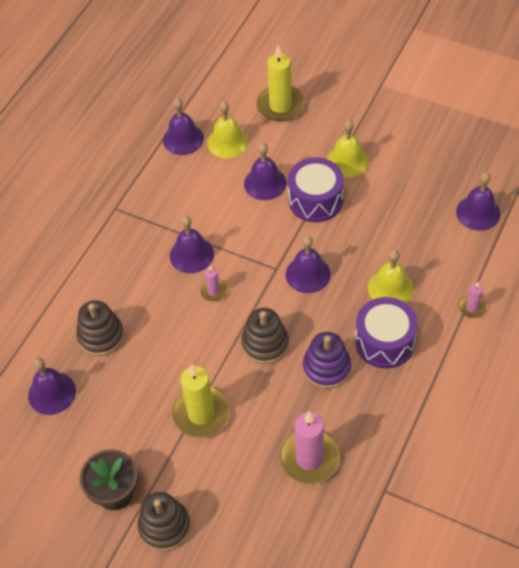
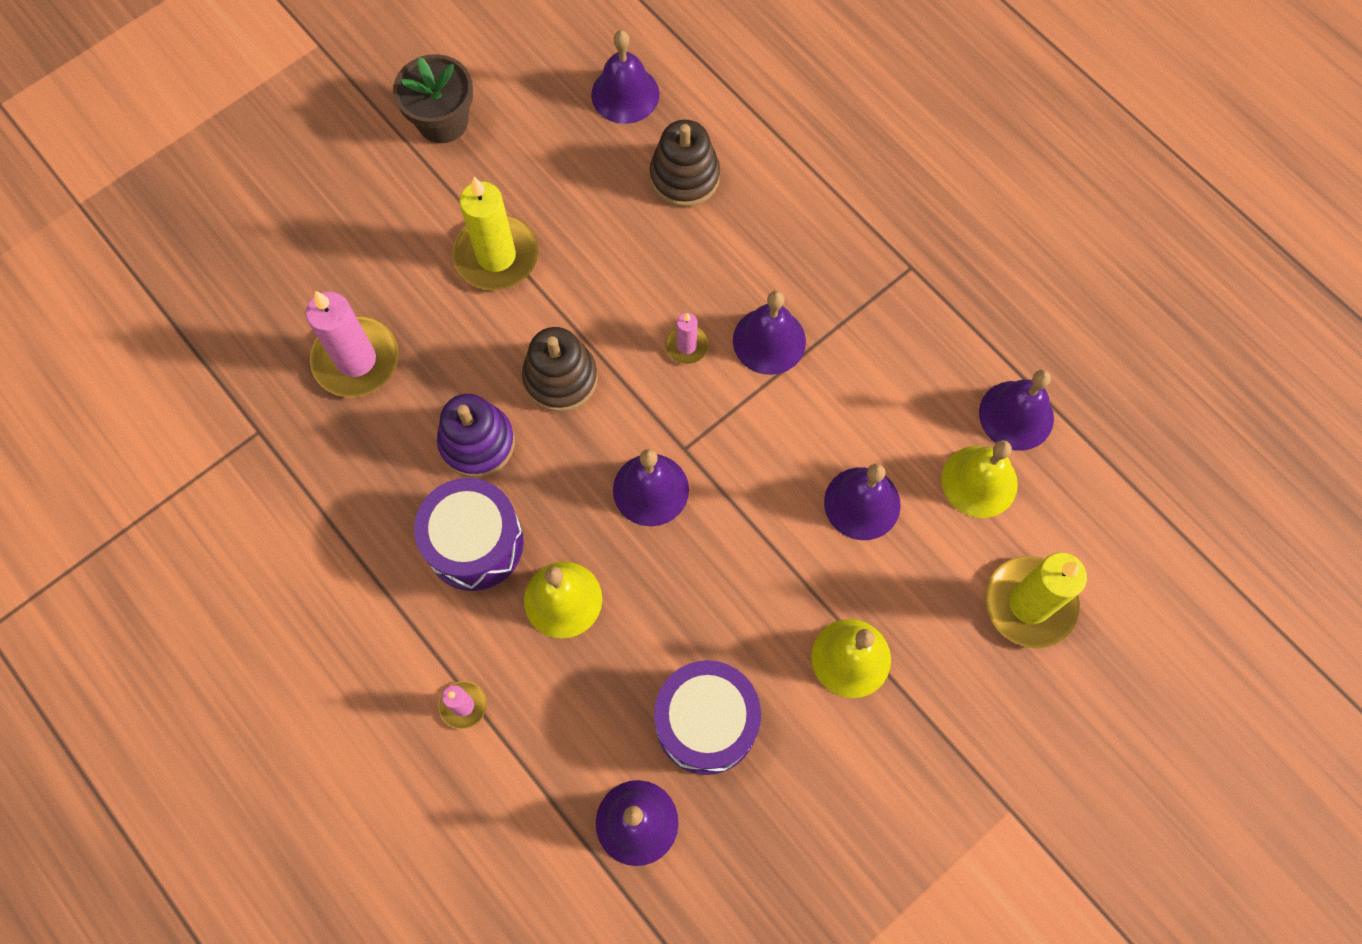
camera: 110 degrees right, 15 degrees up
brown stacking toy [137,492,191,551] -> none
purple drum [288,157,344,222] -> purple drum moved to [654,660,761,775]

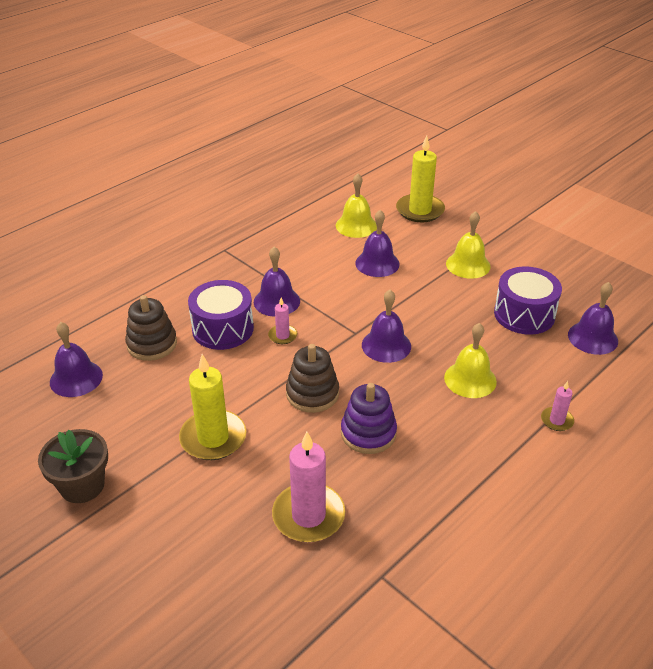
camera: 95 degrees left, 30 degrees down
purple drum [414,478,524,591] -> purple drum moved to [188,280,254,350]
purple bell [979,370,1054,451] -> none

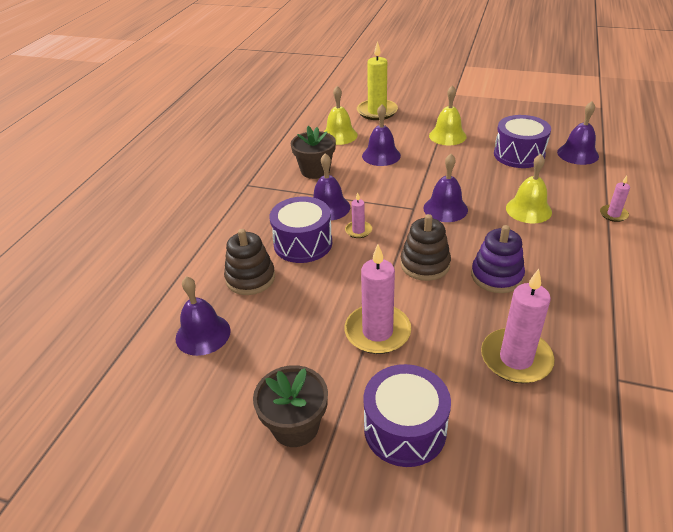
camera: 25 degrees left, 0 degrees up
yellow candle [179,354,246,460] -> pink candle [344,244,411,354]
none -> brown flower pot [291,126,336,179]
none -> purple drum [363,364,451,467]

